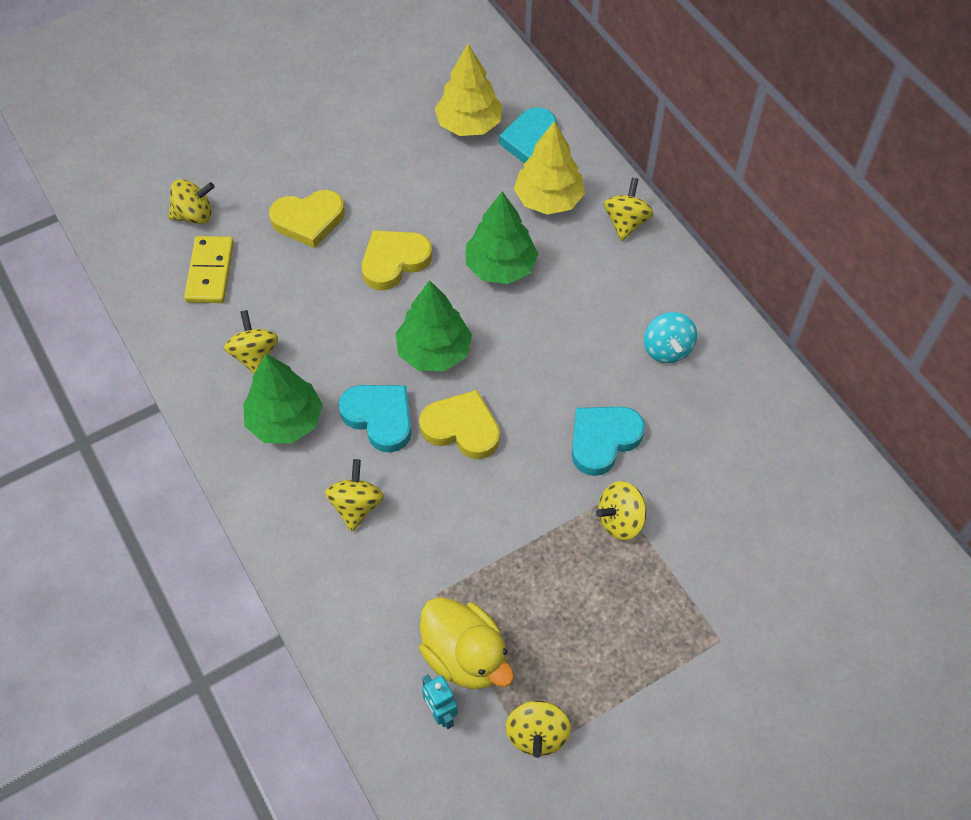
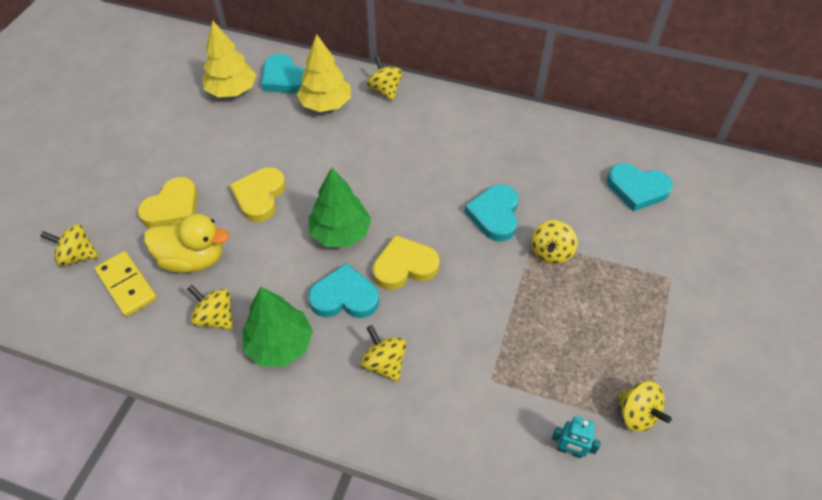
camera: 40 degrees left, 5 degrees down
yellow spinning top [168,179,215,224] -> yellow spinning top turned 120 degrees counterclockwise [40,224,99,266]
yellow duck [419,597,514,690] -> yellow duck moved to [144,214,230,273]
green tree [466,191,538,284] -> none
turquoise spinning top [644,312,697,363] -> none
none -> turquoise heart [607,163,673,212]

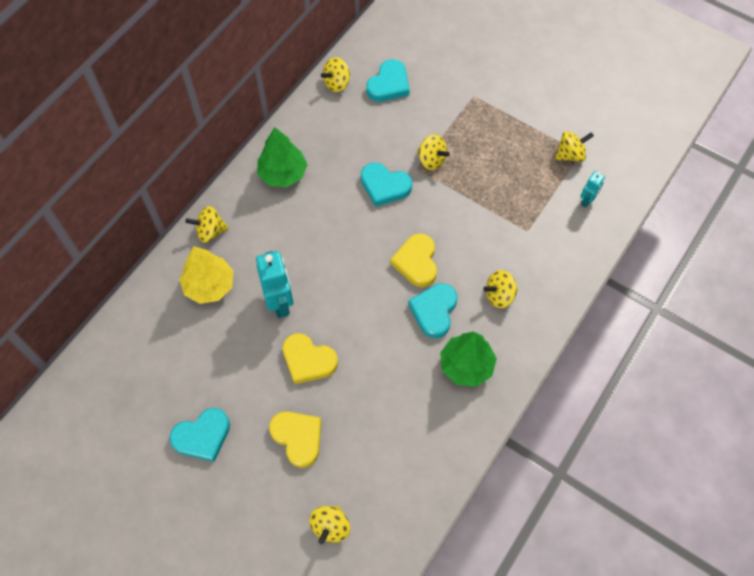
camera: 75 degrees left, 10 degrees up
yellow domino [94,251,157,317] -> none
yellow duck [144,214,230,273] -> none
yellow spinning top [187,284,233,330] -> yellow spinning top moved to [321,57,351,92]
yellow tree [202,21,256,97] -> none
turquoise heart [261,54,305,93] -> turquoise heart moved to [169,408,230,462]
green tree [308,167,371,247] -> green tree moved to [257,127,307,188]
none -> turquoise robot [256,251,294,318]

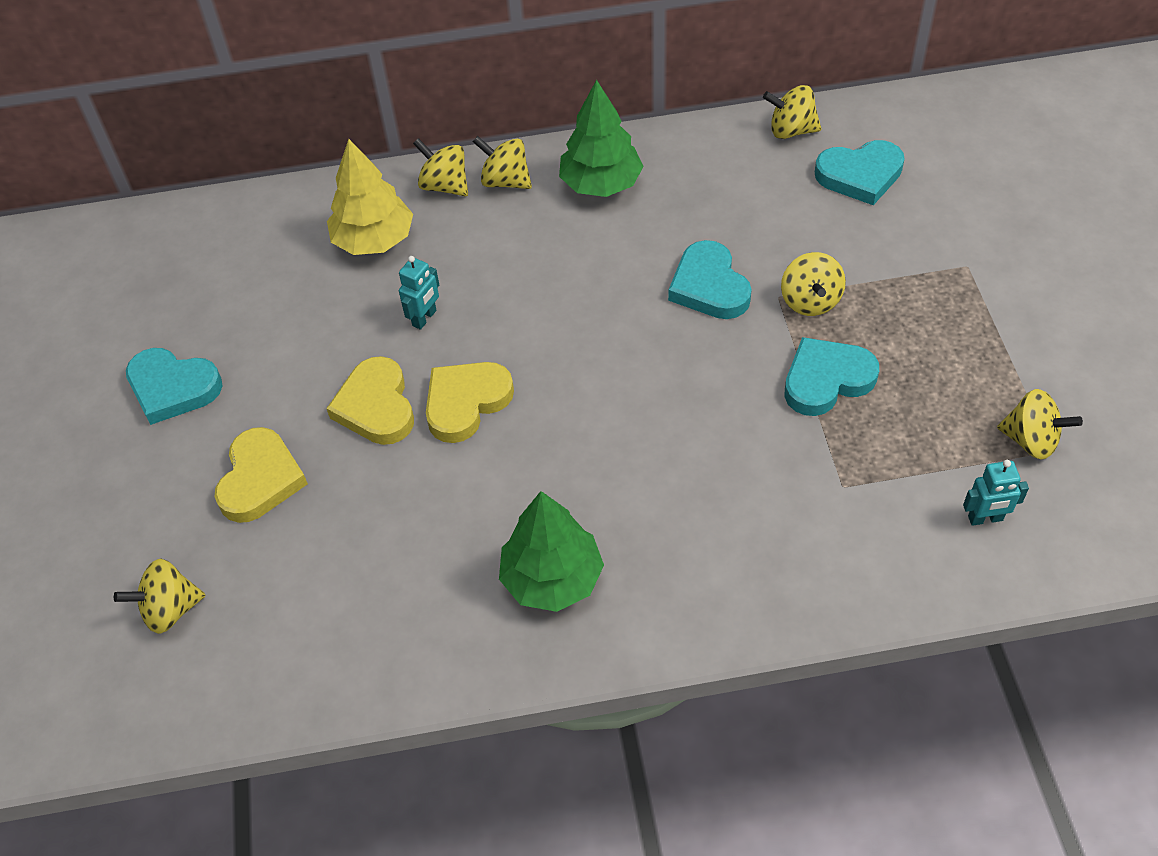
camera: 50 degrees right, 10 degrees down
turquoise robot [256,251,294,318] -> turquoise robot [399,256,439,330], size x0.54
yellow heart [390,233,437,287] -> yellow heart moved to [426,362,514,443]
turquoise heart [408,283,457,338] -> turquoise heart moved to [784,337,879,416]
yellow spinning top [483,270,518,308] -> yellow spinning top moved to [473,136,532,189]

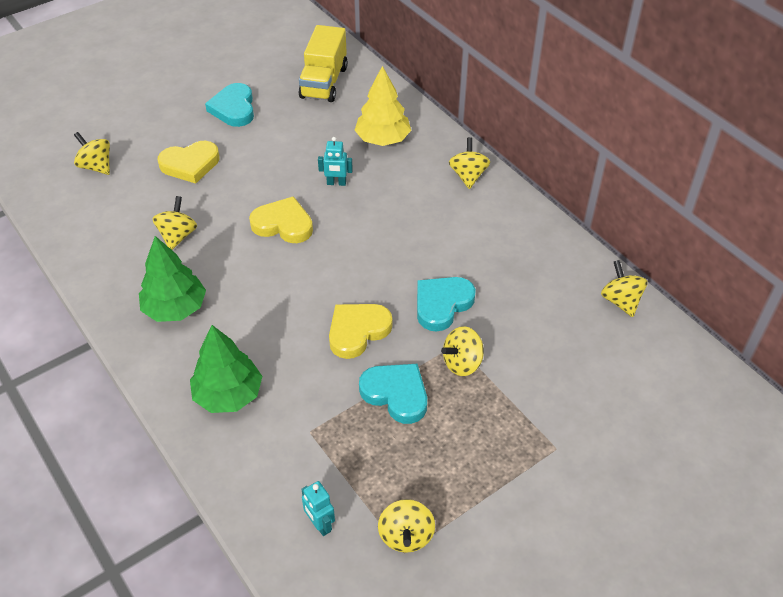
camera: 60 degrees right, 5 degrees down
yellow heart [326,356,414,445] -> yellow heart moved to [329,304,392,359]
yellow spinning top [413,138,468,196] -> yellow spinning top moved to [152,196,197,250]
green tree [559,80,644,197] -> green tree moved to [190,325,262,413]
turquoise heart [815,140,904,205] -> none
none -> yellow truck [298,25,348,102]

